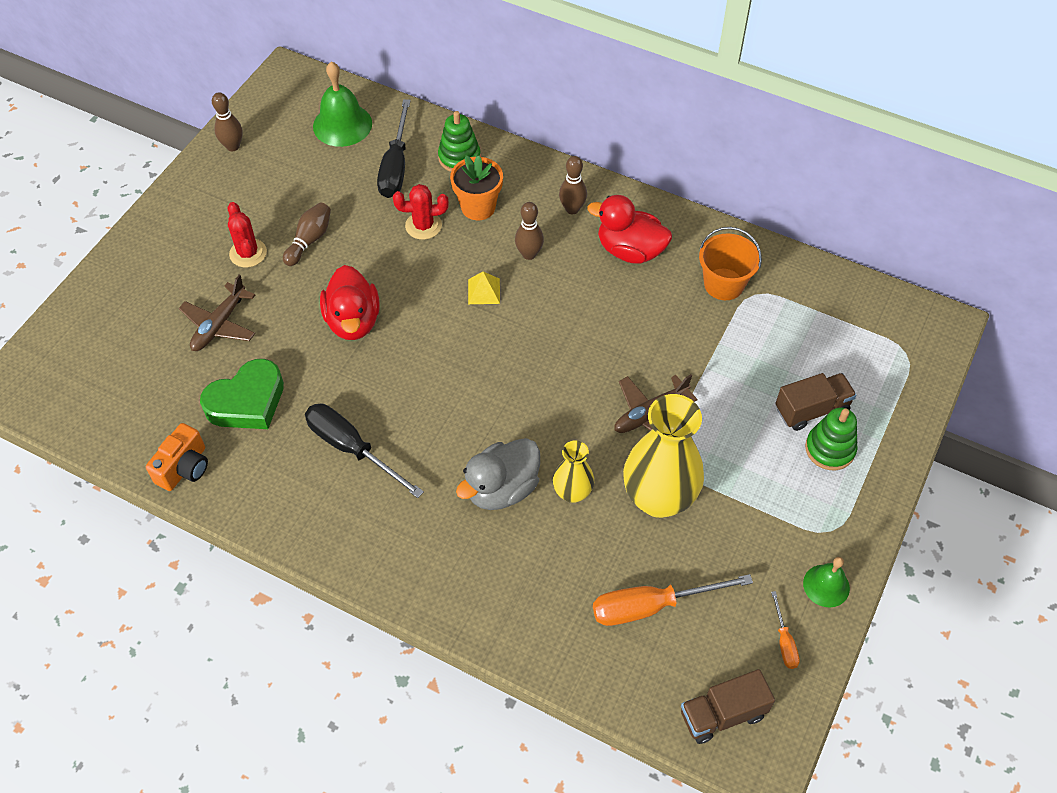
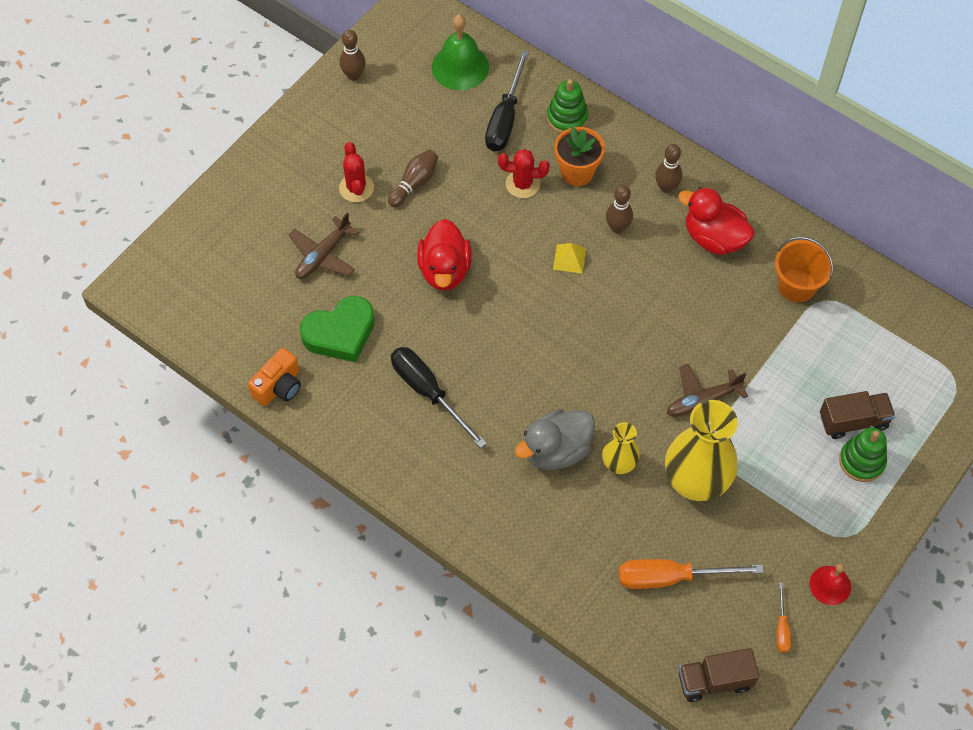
camera: 10 degrees right, 5 degrees up
green bell [803,557,850,608] -> red bell [810,563,851,605]

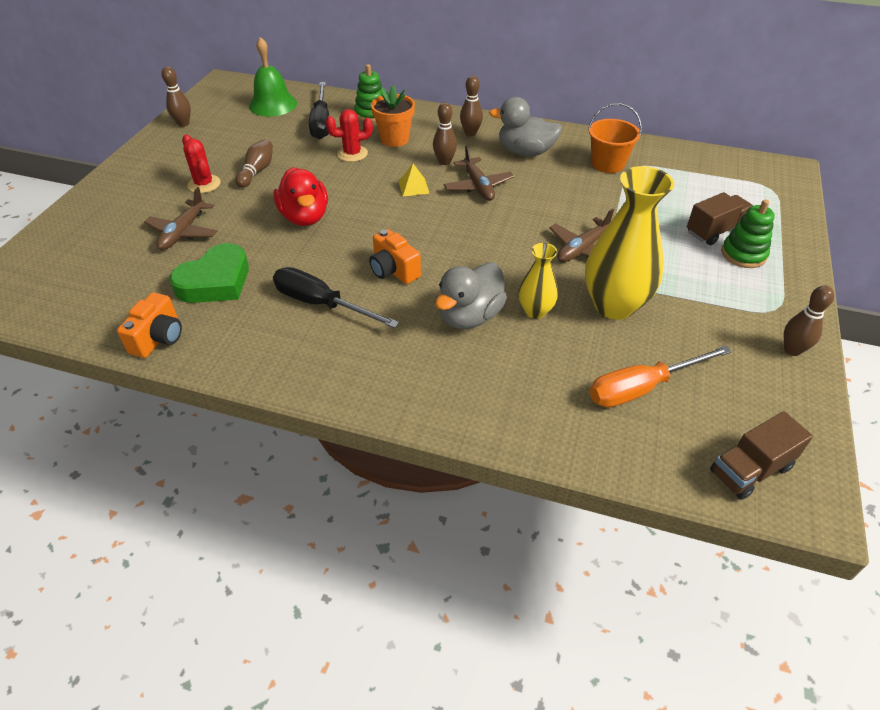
camera: 20 degrees left, 15 degrees down
red duck [678,187,755,255] -> grey duck [489,97,562,156]
orange screwdriver [777,583,791,653] -> none
red bell [810,563,851,605] -> brown bowling pin [784,285,834,356]
none -> orange camera [369,229,421,284]
none -> brown plane [444,145,514,201]

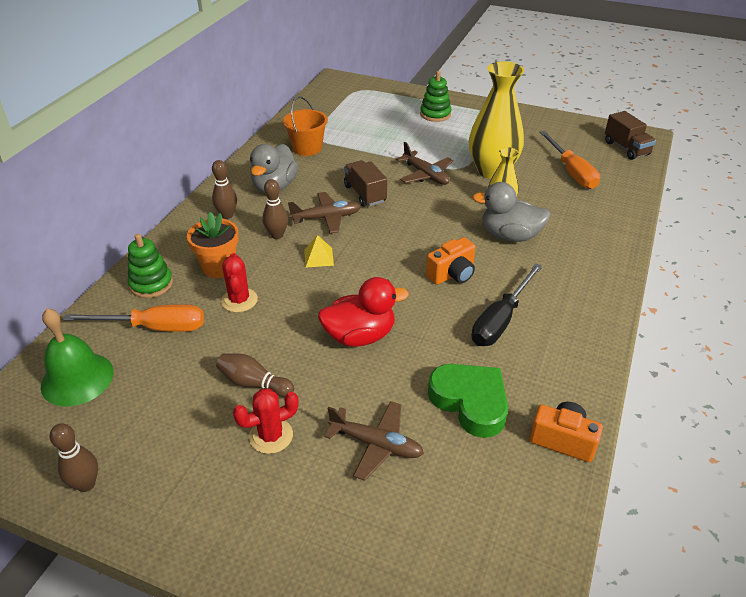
camera: 85 degrees left, 5 degrees down
black screwdriver [309,82,329,139] -> orange screwdriver [63,304,204,332]
grey duck [435,262,507,329] -> grey duck turned 150 degrees clockwise [472,182,551,242]
brown truck [687,192,753,245] -> brown truck moved to [344,160,387,207]
brown bowling pin [784,285,834,356] -> none

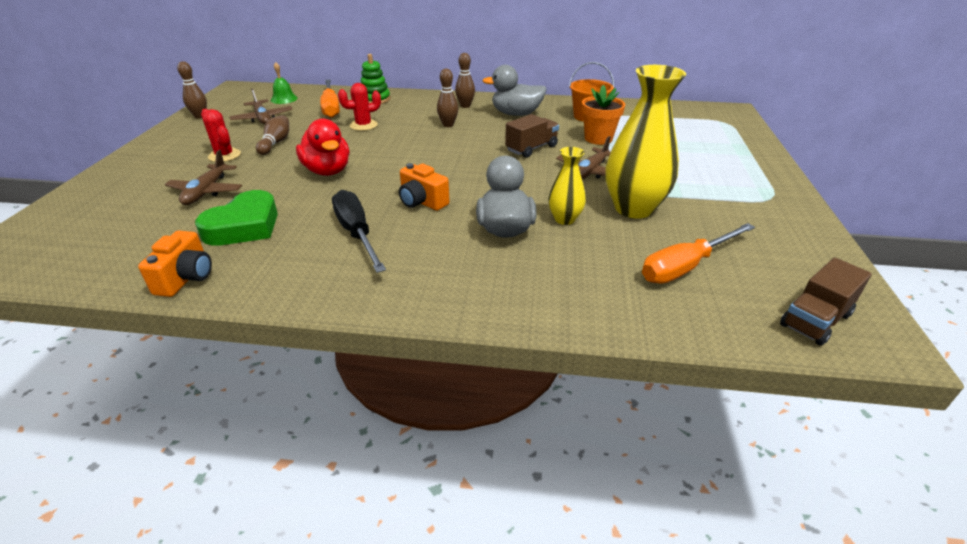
camera: 75 degrees right, 5 degrees down
green bell [41,308,114,406] -> green bell [271,62,298,104], size x0.61
orange flower pot [187,212,239,278] -> orange flower pot moved to [581,85,625,145]
brown plane [288,192,361,233] -> brown plane moved to [229,89,293,125]
yellow pyramid [304,235,334,268] -> none
green stacking toy [420,71,451,122] -> none
black screwdriver [472,263,543,346] -> black screwdriver turned 45 degrees clockwise [332,190,386,273]

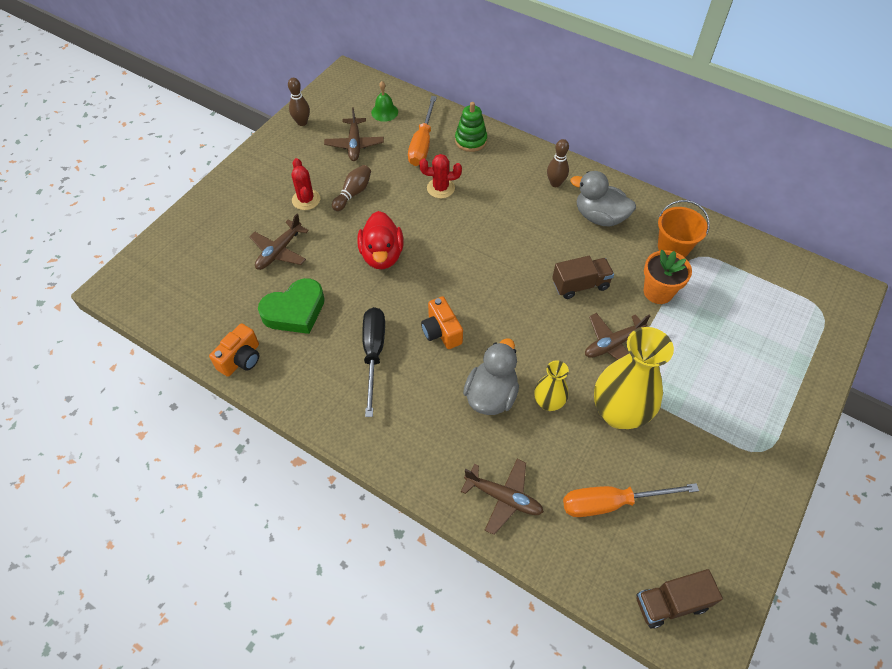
camera: 25 degrees right, 20 degrees up
brown bowling pin [437,69,458,127] -> none
none -> brown plane [461,459,544,535]

